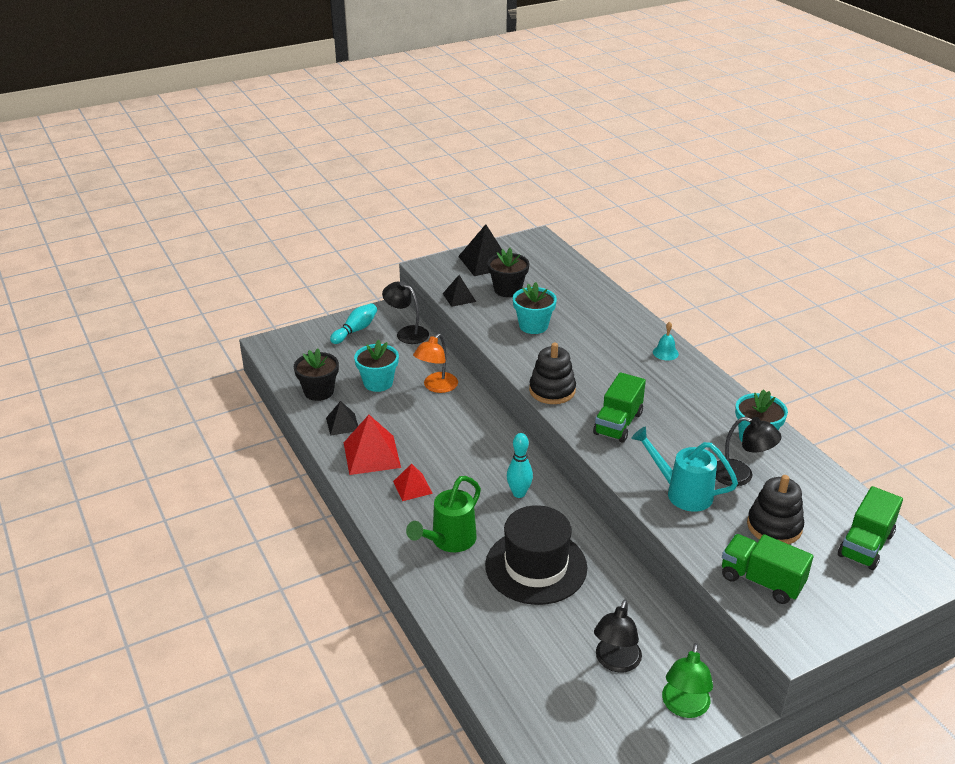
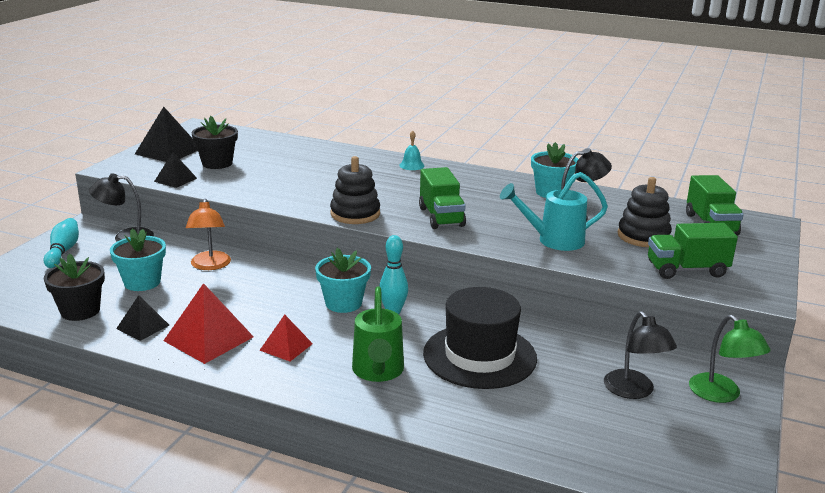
camera: 40 degrees left, 10 degrees down
turquoise flower pot [513,282,557,334] -> turquoise flower pot moved to [315,248,371,313]

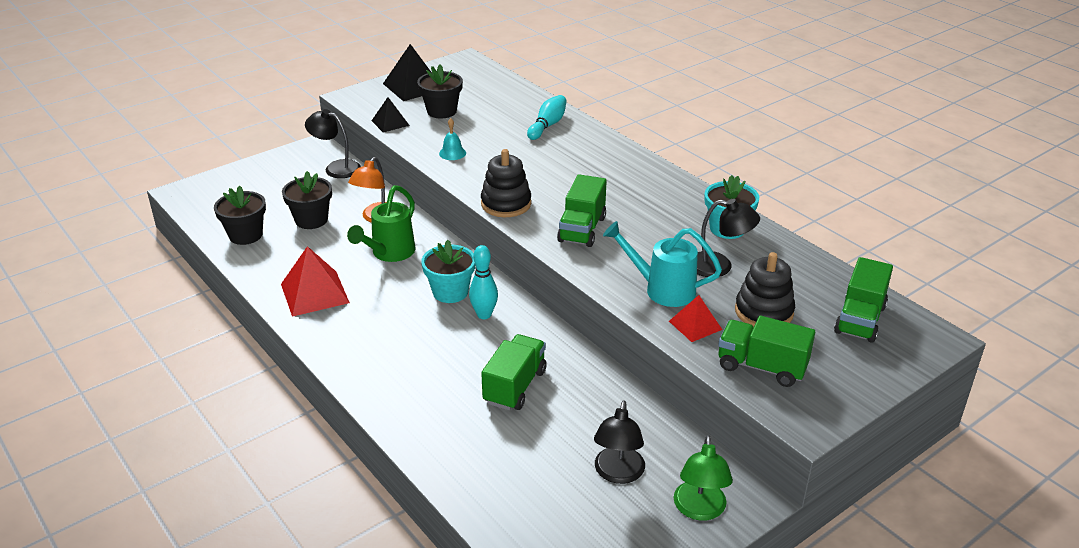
camera: 30 degrees right, 10 degrees up
turquoise bowling pin [44,218,79,268] -> turquoise bowling pin moved to [527,95,567,140]
turquoise flower pot [110,229,166,291] -> black flower pot [282,171,332,229]
black pyramid [116,295,169,341] -> none
red pyramid [260,314,313,361] -> red pyramid moved to [669,295,722,342]
green watering can [352,286,404,382] -> green watering can moved to [347,185,415,262]
turquoise bell [399,131,424,170] -> turquoise bell moved to [439,118,466,160]
black hat [423,287,537,389] -> green truck [481,334,547,410]

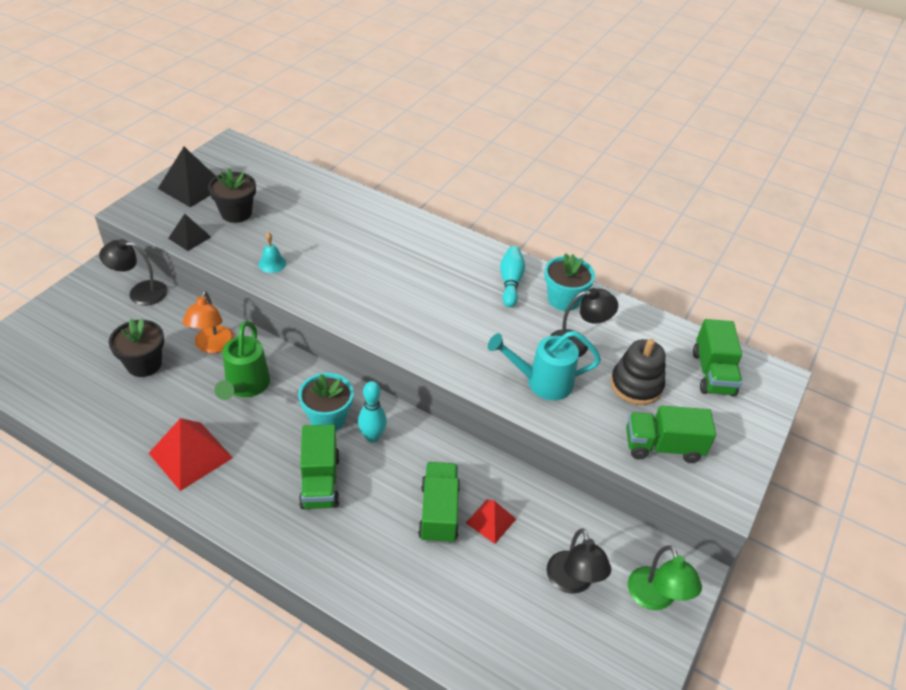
camera: 25 degrees left, 10 degrees up
black flower pot [214,185,266,245] -> none
black stacking toy [481,149,531,217] -> none
turquoise bowling pin [527,95,567,140] -> turquoise bowling pin moved to [500,246,525,307]
green truck [557,174,607,247] -> green truck moved to [299,424,340,509]
red pyramid [669,295,722,342] -> red pyramid moved to [466,499,516,544]

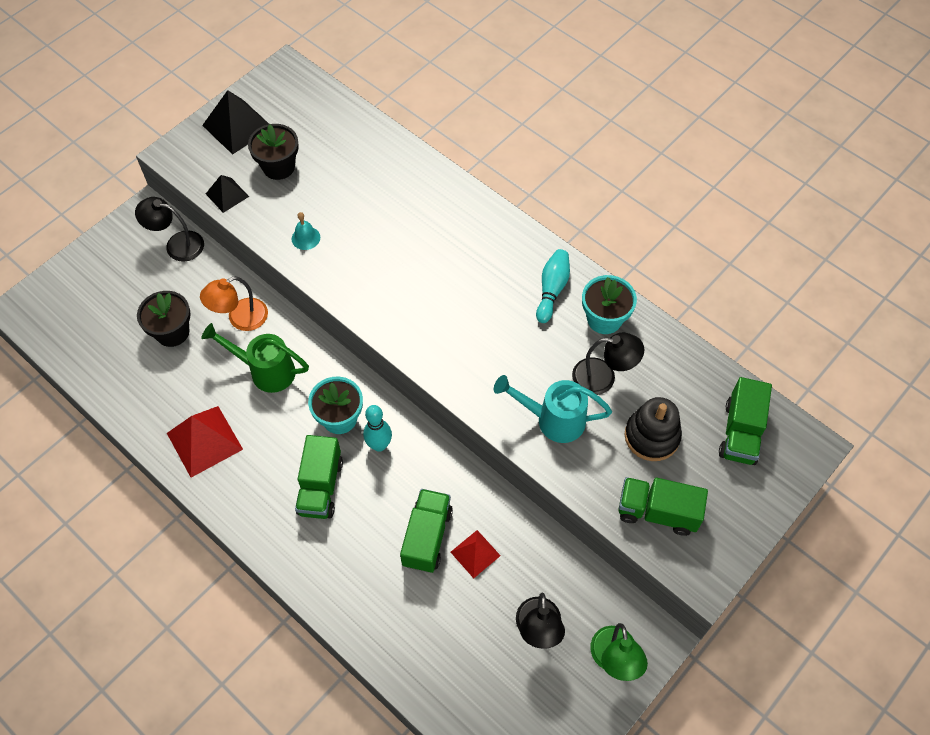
camera: 15 degrees right, 15 degrees up
orange lamp [183,291,234,353] -> orange lamp turned 45 degrees clockwise [200,276,268,331]
green watering can [214,321,270,400] -> green watering can turned 90 degrees clockwise [201,323,309,393]

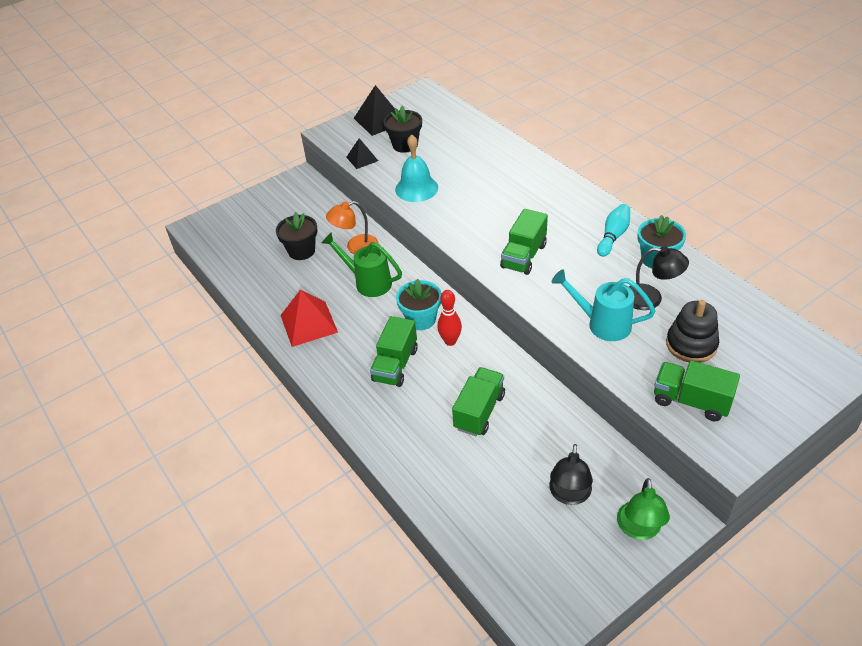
camera: 15 degrees right, 15 degrees down
black lamp [135,197,204,262] -> none
turquoise bell [291,212,320,250] -> turquoise bell [395,135,438,202], size x1.88
turquoise bowling pin [363,405,392,452] -> red bowling pin [437,290,462,346]
red pyramid [451,530,501,578] -> none
green truck [719,377,772,465] -> green truck moved to [500,209,548,275]

